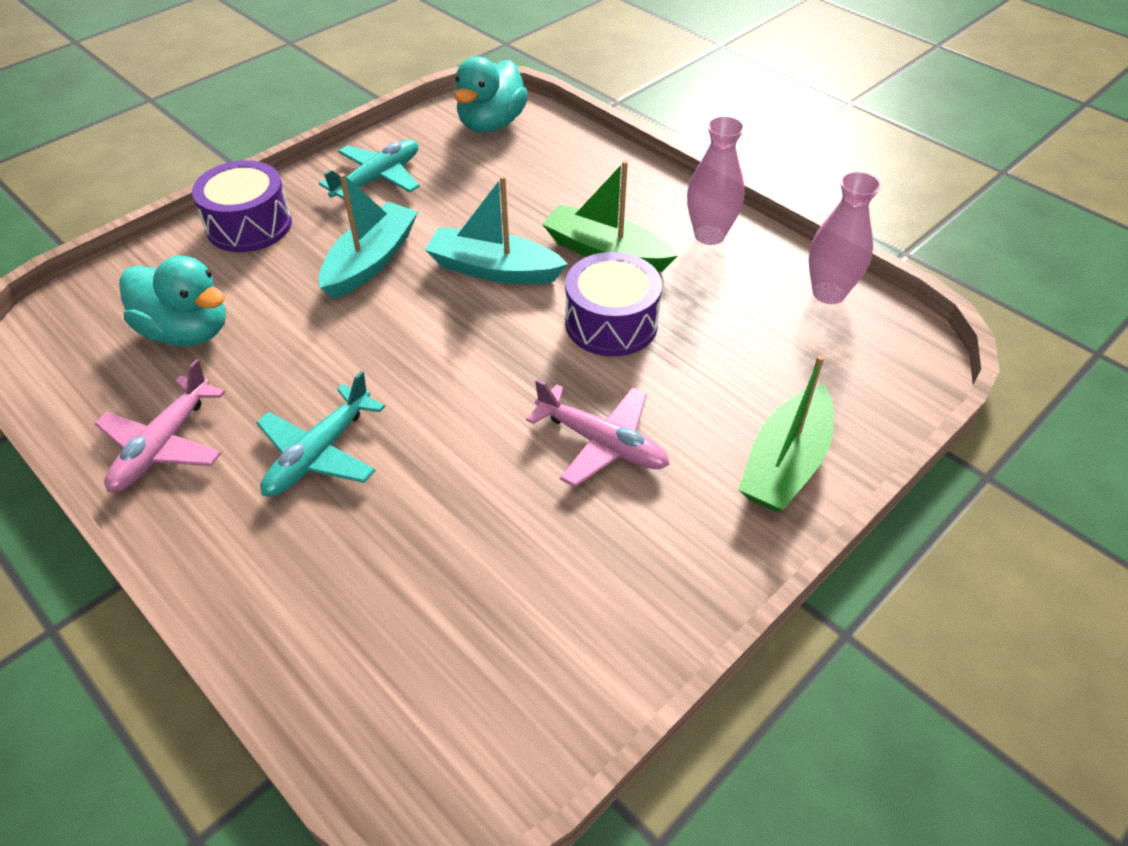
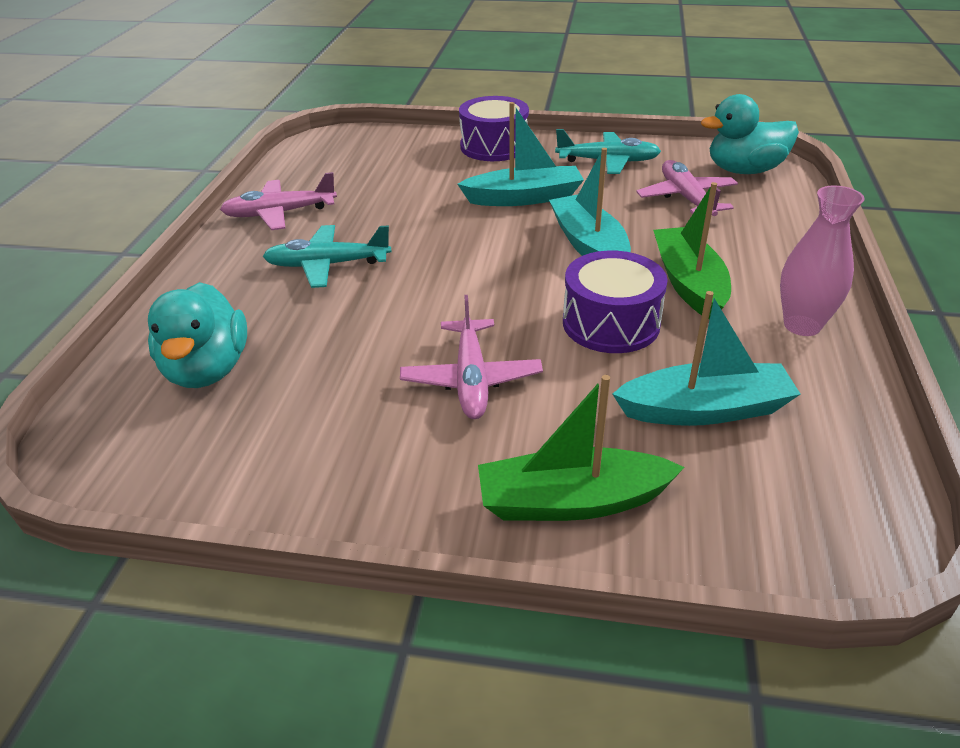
camera: 55 degrees right, 10 degrees down
turquoise duck [119,256,226,346] -> turquoise duck moved to [148,282,247,388]
pink vase [809,171,881,304] -> none
none -> turquoise boat [612,291,800,426]
none -> pink plane [636,160,738,216]

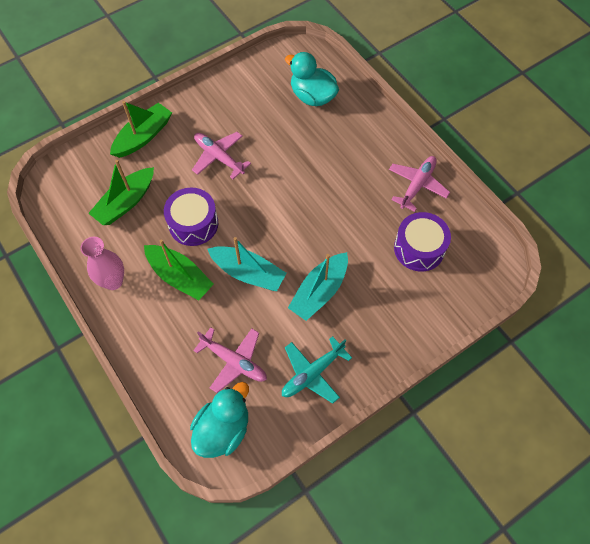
camera: 135 degrees right, 25 degrees up
turquoise plane [263,225,391,288] -> none
purple drum [459,96,529,161] -> purple drum moved to [394,212,451,271]
turquoise boat [612,291,800,426] -> green boat [88,160,154,225]

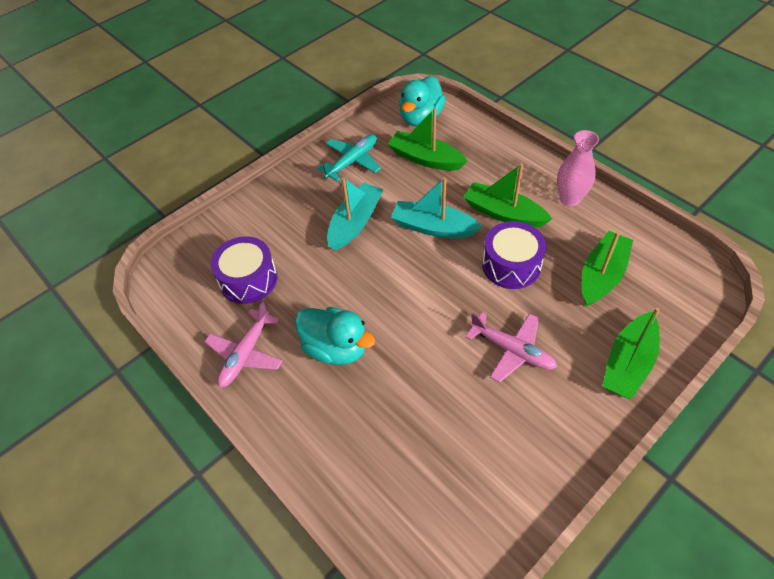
camera: 175 degrees right, 10 degrees down
pink plane [193,327,267,393] -> green boat [388,108,467,171]
turquoise duck [285,52,339,106] -> turquoise duck moved to [295,307,375,365]

